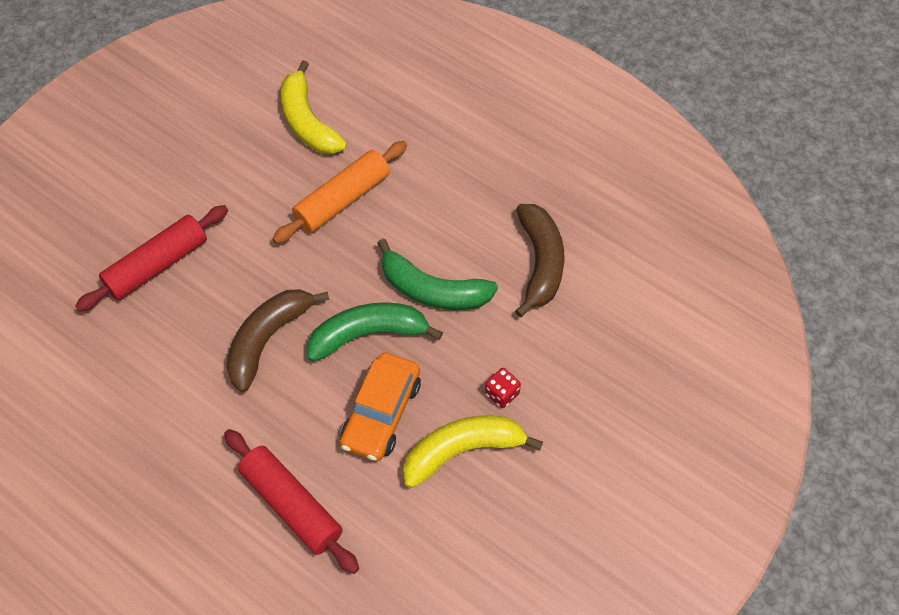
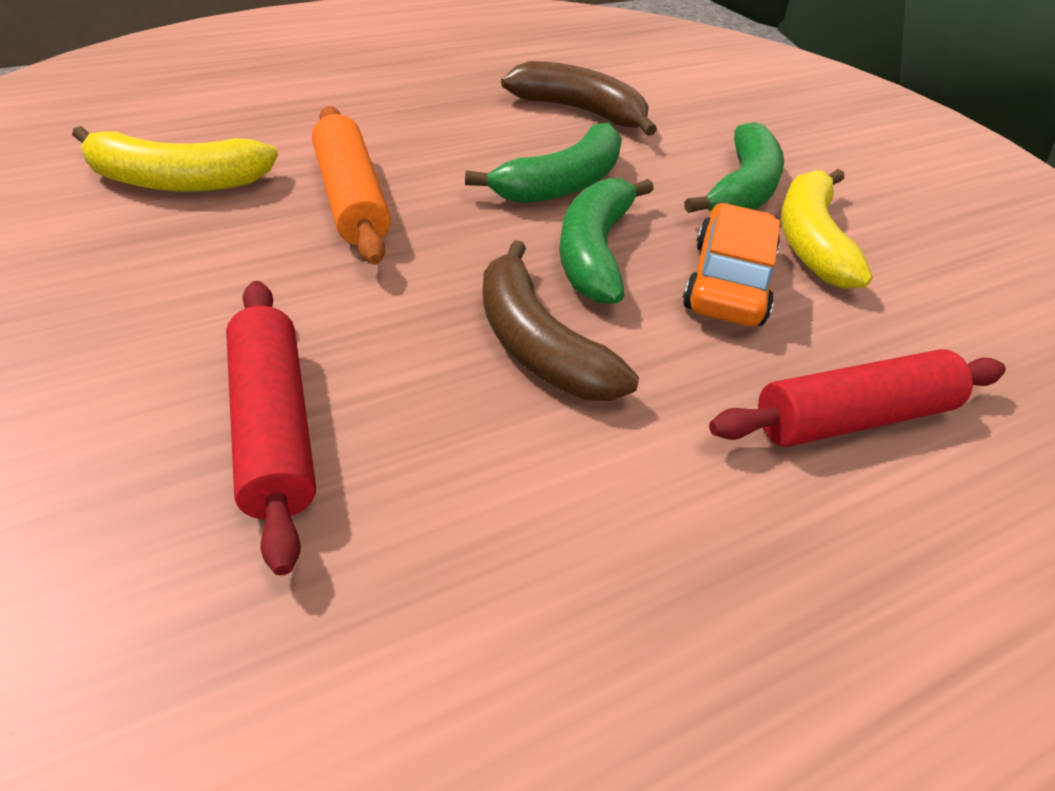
camera: 70 degrees left, 15 degrees down
orange car [340,352,421,461] -> orange car turned 120 degrees counterclockwise [683,203,780,326]
red dice [485,368,521,408] -> green banana [684,122,784,213]

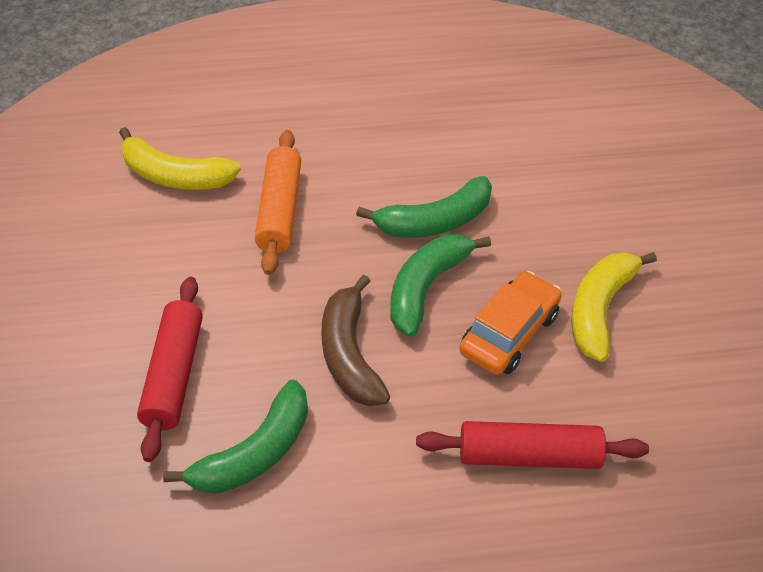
camera: 25 degrees right, 5 degrees up
brown banana [501,61,657,136] -> none
green banana [684,122,784,213] -> green banana moved to [163,380,308,494]

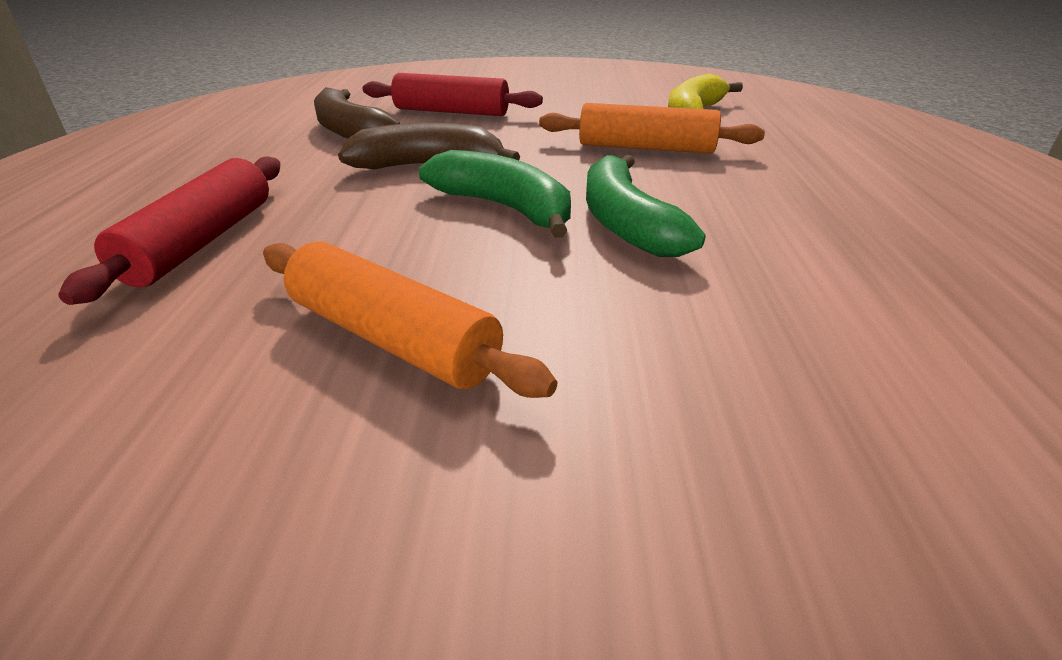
camera: 100 degrees right, 15 degrees down
green banana [163,380,308,494] -> brown banana [314,87,400,139]
orange car [459,271,562,375] -> none
yellow banana [571,252,657,362] -> orange rolling pin [263,242,557,398]

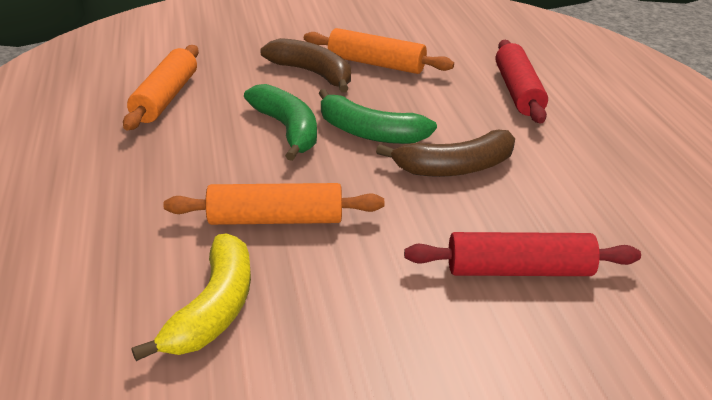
camera: 165 degrees right, 0 degrees up
brown banana [314,87,400,139] -> brown banana moved to [260,38,351,93]
none -> orange rolling pin [123,45,199,130]

